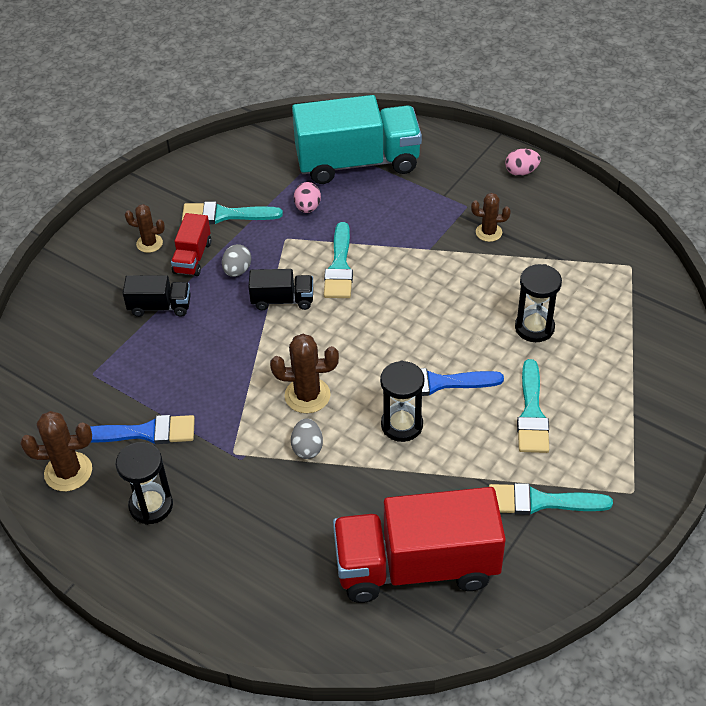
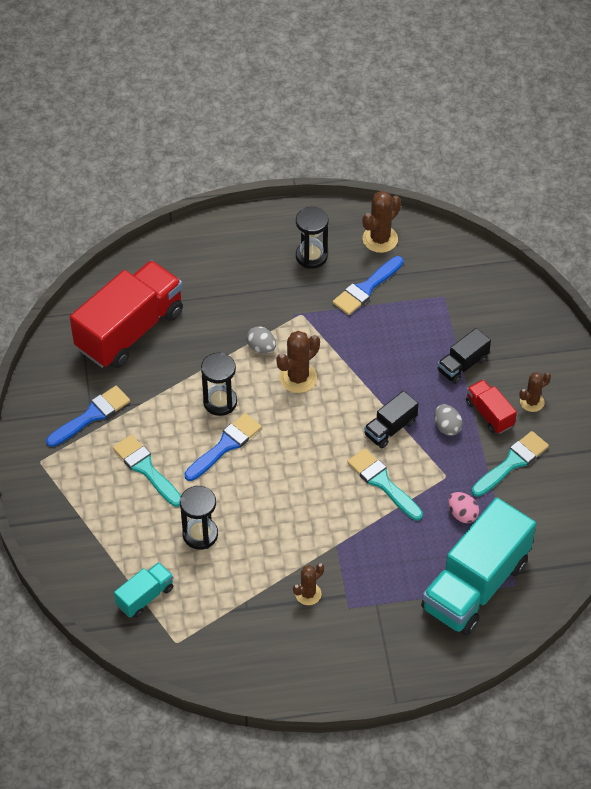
camera: 135 degrees right, 5 degrees up
turquoise brush [489,483,613,515] -> blue brush [46,386,130,447]
pink egg [505,149,541,176] -> none
none -> turquoise truck [114,562,173,618]

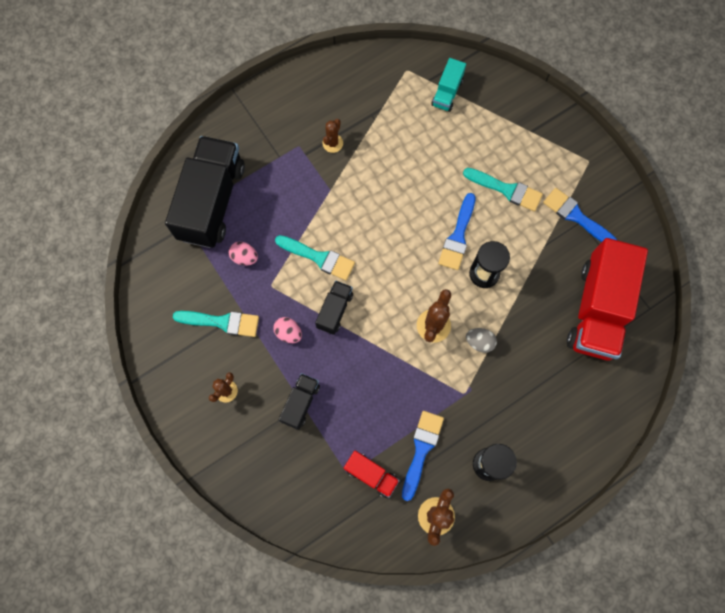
camera: 155 degrees right, 20 degrees up
blue brush [46,386,130,447] -> blue brush turned 105 degrees clockwise [543,188,617,242]
black hourglass [180,486,218,550] -> none
turquoise truck [421,498,536,636] -> black truck [165,136,245,248]
grey egg [435,404,463,436] -> pink egg [273,317,302,343]
red truck [466,379,517,434] -> red truck moved to [344,451,400,498]
turquoise brush [472,431,549,497] -> turquoise brush turned 105 degrees counterclockwise [173,311,259,337]

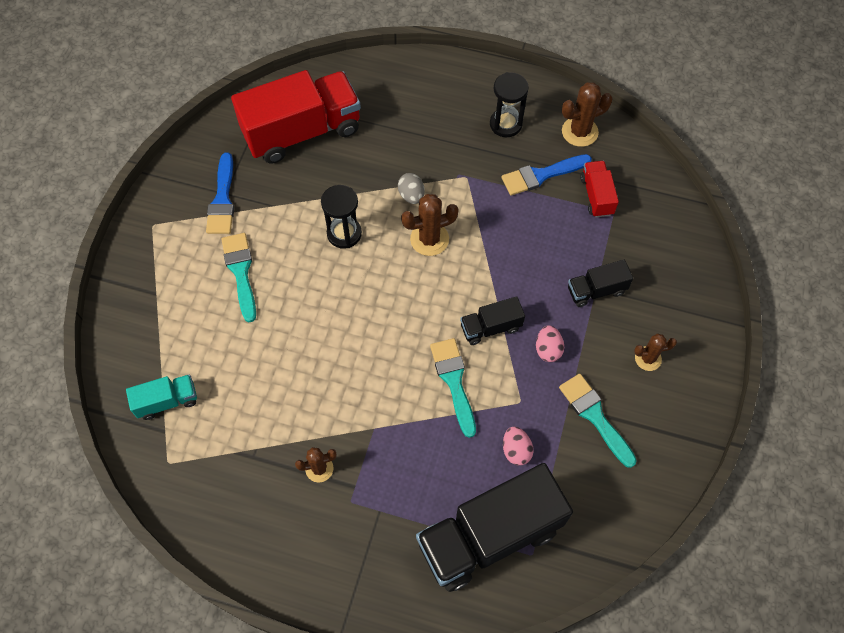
camera: 130 degrees left, 10 degrees down
blue brush [438,193,476,270] -> none

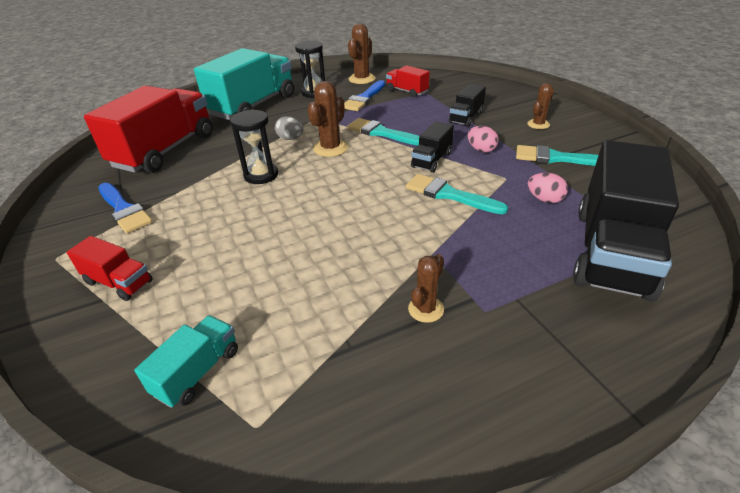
camera: 40 degrees left, 25 degrees down
turquoise brush [221,233,256,322] -> turquoise brush moved to [347,118,419,145]
none -> red truck [67,236,153,301]
none -> turquoise truck [194,48,294,120]

